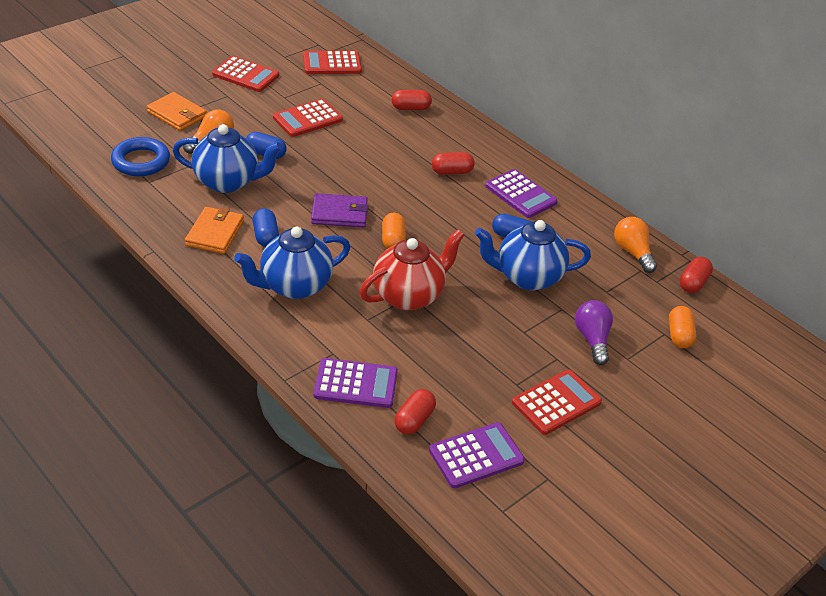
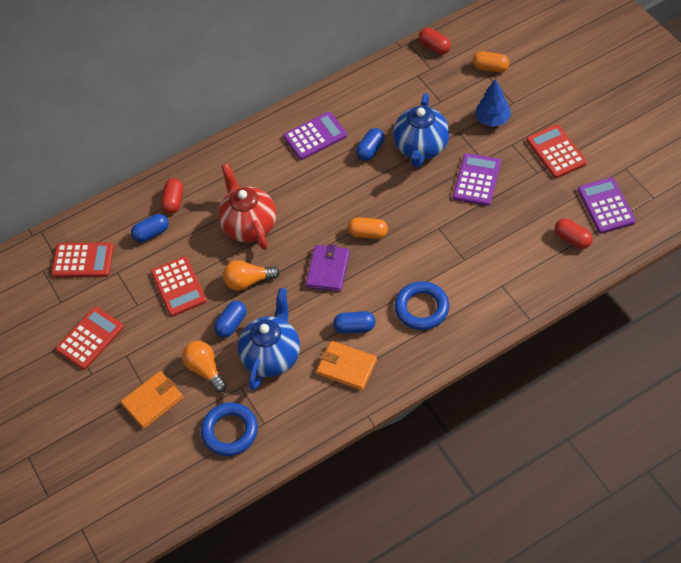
camera: 70 degrees left, 15 degrees up
blue teapot [234,227,350,299] -> blue ring [394,281,449,330]
red calculator [303,51,362,74] -> red calculator turned 90 degrees counterclockwise [51,242,114,277]
purple calculator [314,358,398,408] -> purple calculator moved to [453,153,501,206]
red teapot [360,229,464,310] -> red teapot moved to [218,163,276,250]
red capsule [432,152,475,175] -> none
purple light bulb [575,300,613,365] -> blue tree [475,79,511,127]
orange light bulb [614,217,657,273] -> orange light bulb moved to [223,260,280,291]
none -> blue capsule [131,214,169,242]

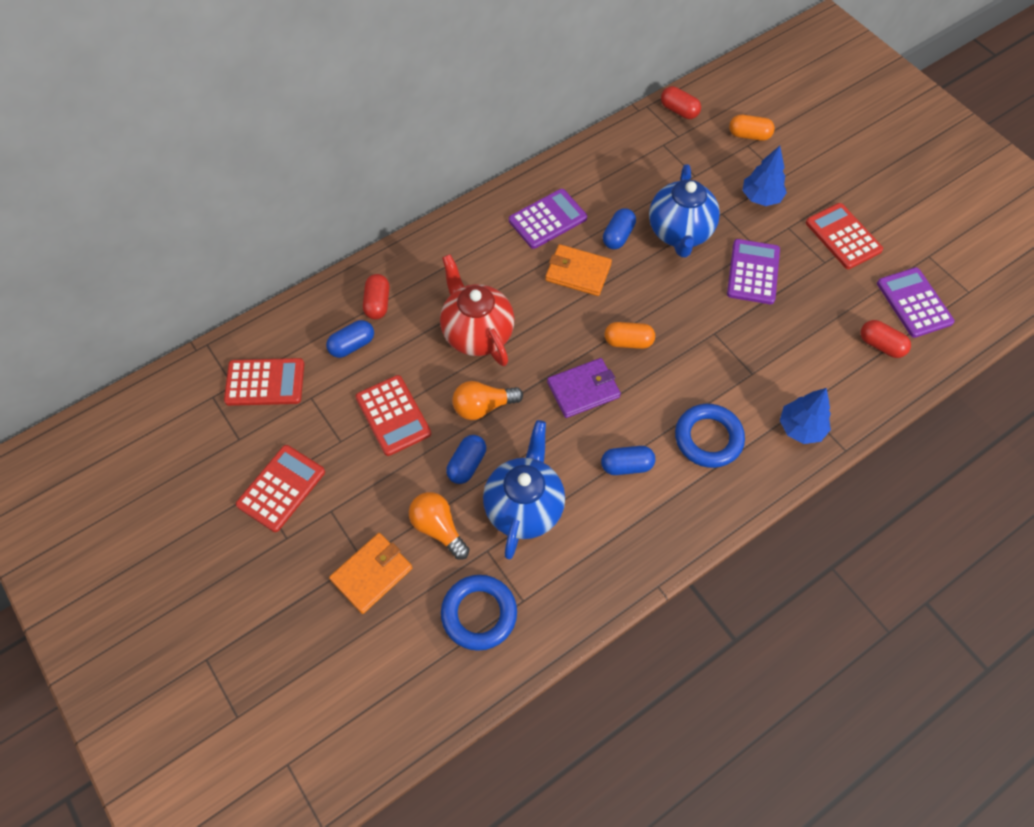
camera: 10 degrees left, 5 degrees up
purple wallet [306,244,350,292] -> purple wallet turned 60 degrees clockwise [547,358,621,418]
orange wallet [316,341,377,390] -> orange wallet moved to [545,244,612,296]
none -> blue tree [780,388,831,444]

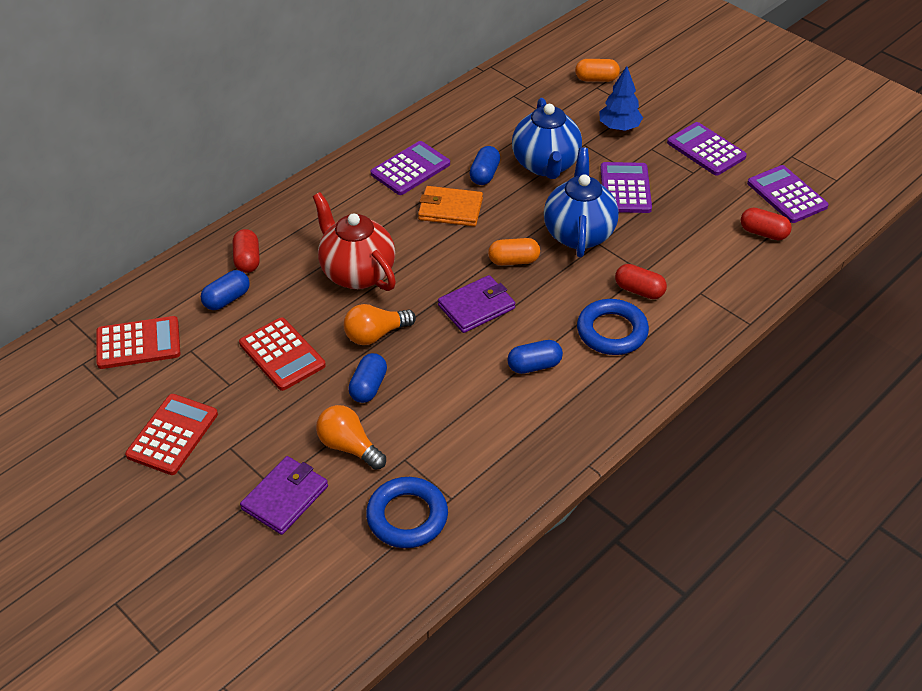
camera: 10 degrees left, 15 degrees down
orange wallet [329,533,412,614] -> purple wallet [240,456,328,535]
blue teapot [483,420,565,559] -> blue teapot moved to [544,148,619,258]
red capsule [661,86,701,119] -> red capsule moved to [615,264,667,299]
blue tree [780,388,831,444] -> none
red calculator [806,203,883,269] -> purple calculator [667,122,747,176]

